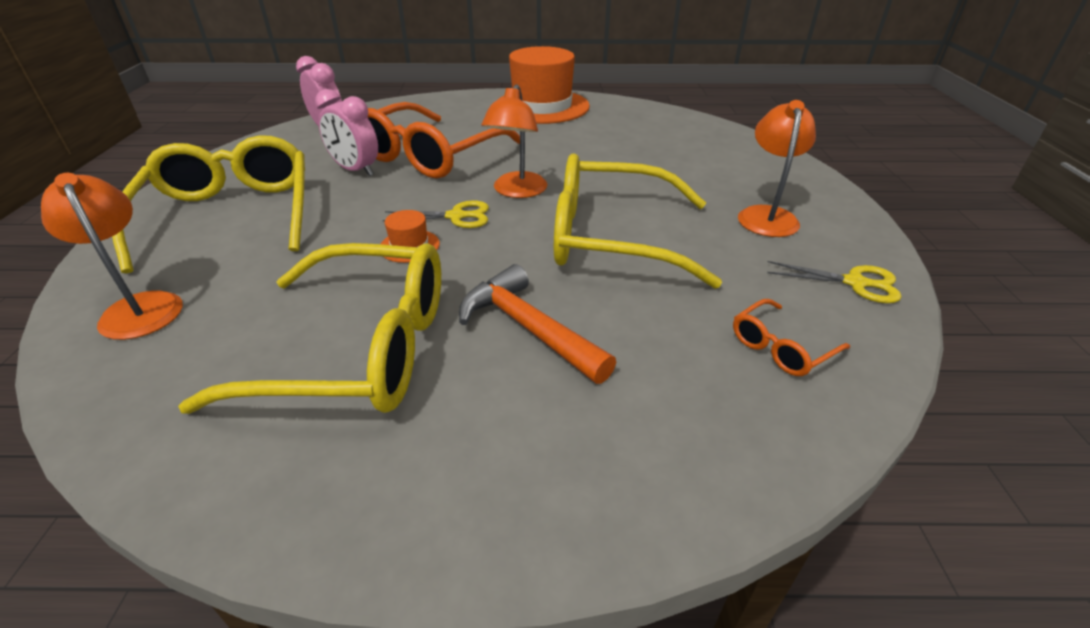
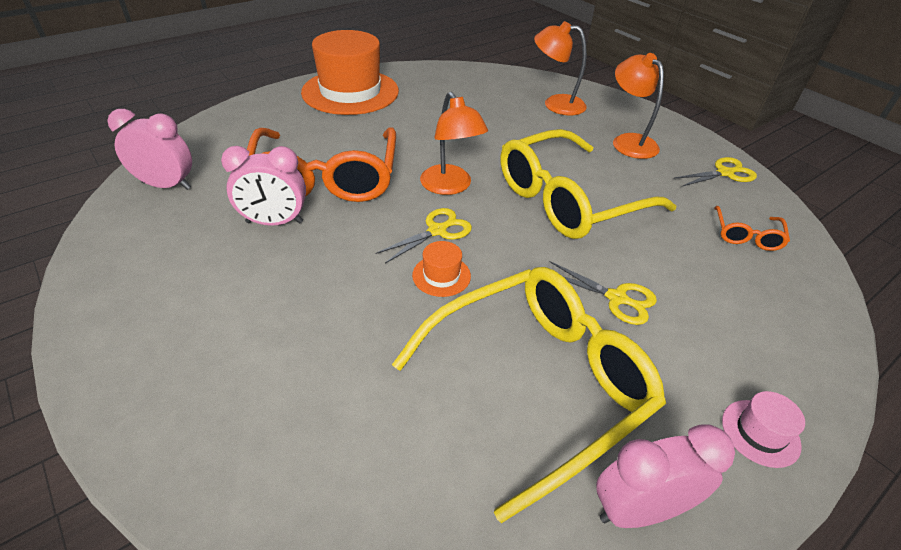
camera: 40 degrees left, 5 degrees up
orange lamp [41,173,183,340] -> orange lamp moved to [534,21,587,116]
yellow glasses [112,135,305,273] -> none
orange hammer [459,264,616,384] -> yellow scissors [550,261,657,325]
none -> pink clock [596,424,735,528]
none -> pink hat [722,391,805,468]

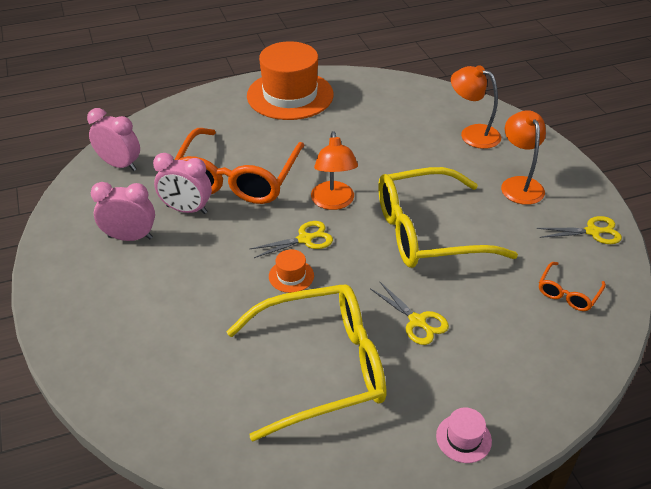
camera: 20 degrees right, 0 degrees up
pink clock [596,424,735,528] -> pink clock moved to [91,182,155,241]

